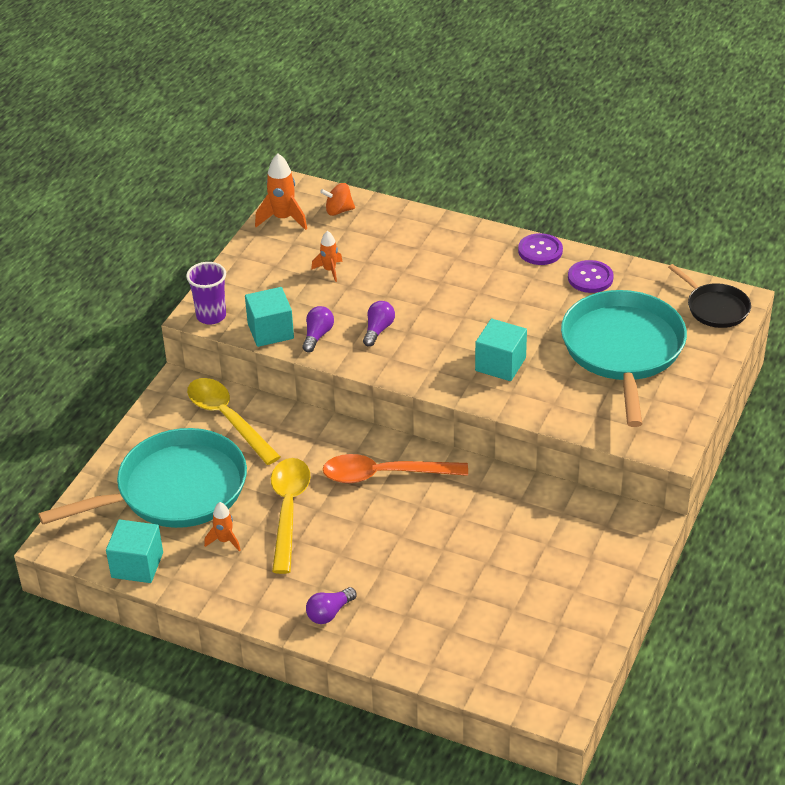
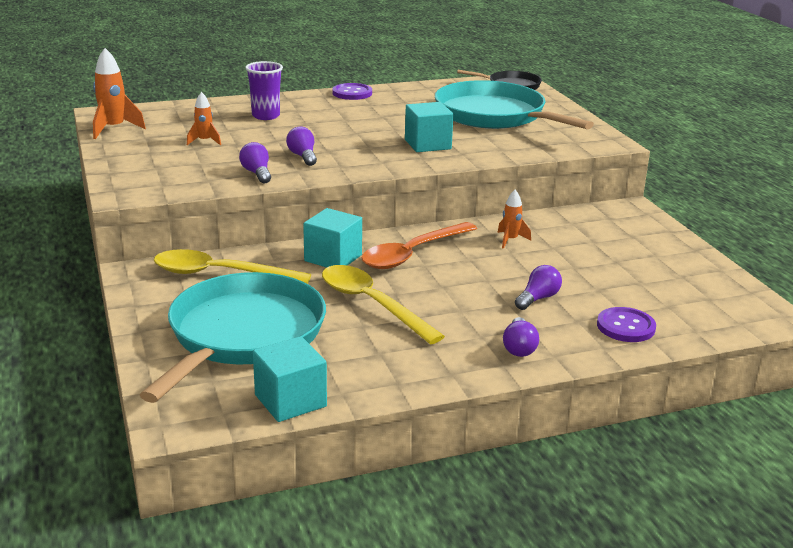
camera: 45 degrees left, 15 degrees down
purple cup [186,262,226,325] -> purple cup moved to [245,61,283,120]
orange rocket [204,502,241,552] -> orange rocket moved to [498,190,531,249]
turquoise cube [245,287,294,347] -> turquoise cube moved to [303,208,362,267]
orange spinning top [320,183,355,216] -> none
purple button [568,260,614,293] -> purple button moved to [597,307,656,342]
none -> purple light bulb [515,265,562,310]

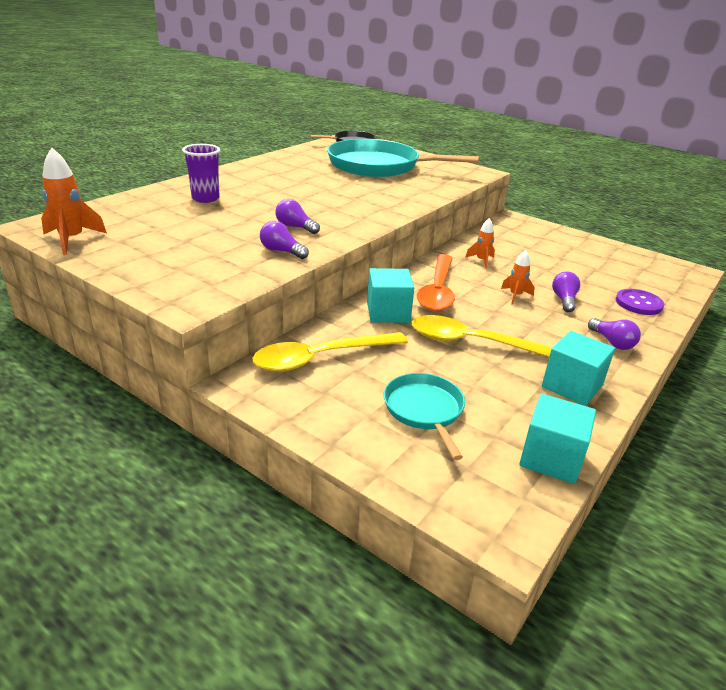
camera: 35 degrees left, 5 degrees up
turquoise pan [140,272,326,403] -> turquoise pan [384,373,465,460], size x0.51
orange rocket [187,92,221,145] -> orange rocket moved to [501,250,535,305]
purple button [332,83,372,100] -> none
turquoise cube [405,102,454,152] -> turquoise cube moved to [542,331,615,406]

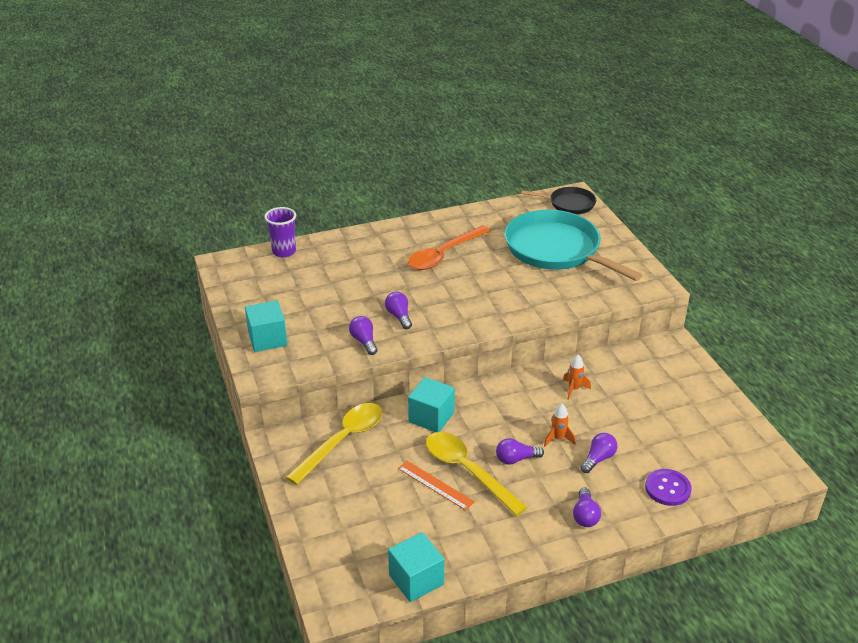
camera: 35 degrees right, 5 degrees up
orange rocket [41,148,107,255] -> none
purple cup [182,144,220,203] -> purple cup moved to [264,207,296,257]
yellow spoon [253,332,408,372] -> yellow spoon turned 120 degrees clockwise [286,403,383,485]
turquoise pan [384,373,465,460] -> none
orange spoon [417,254,455,311] -> orange spoon moved to [408,225,491,270]
turquoise cube [542,331,615,406] -> turquoise cube moved to [245,300,287,352]
none -> orange ruler [398,461,475,510]
none -> purple light bulb [496,438,544,465]

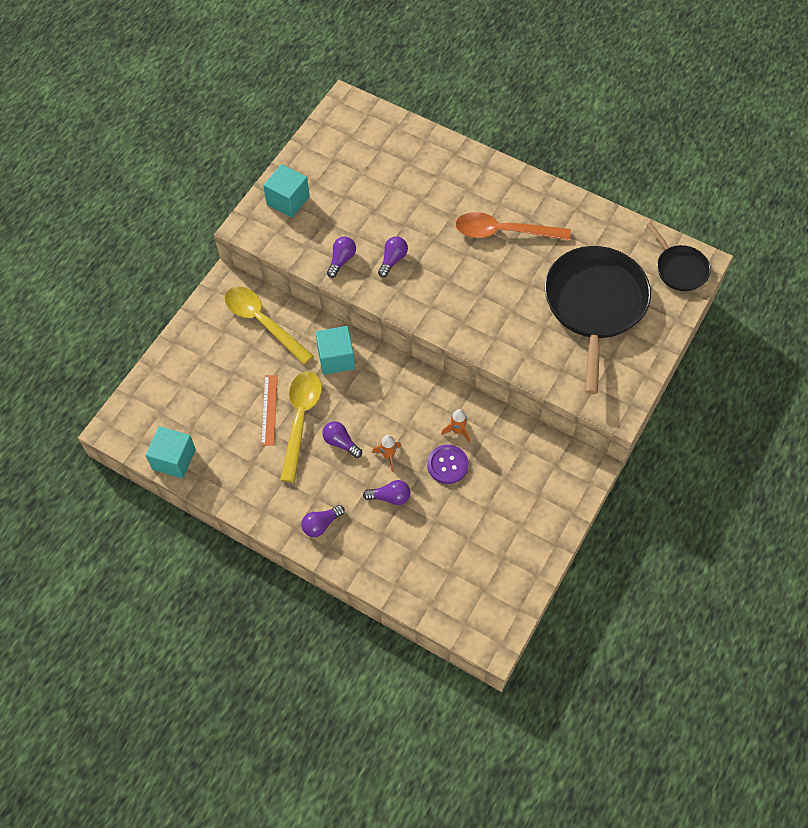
camera: 50 degrees right, 25 degrees up
purple cup [264,207,296,257] -> none
yellow spoon [286,403,383,485] -> yellow spoon turned 135 degrees counterclockwise [224,286,314,365]
turquoise pan [505,210,643,281] -> black pan [545,246,651,394]
purple button [645,469,692,506] -> purple button moved to [427,445,469,484]

